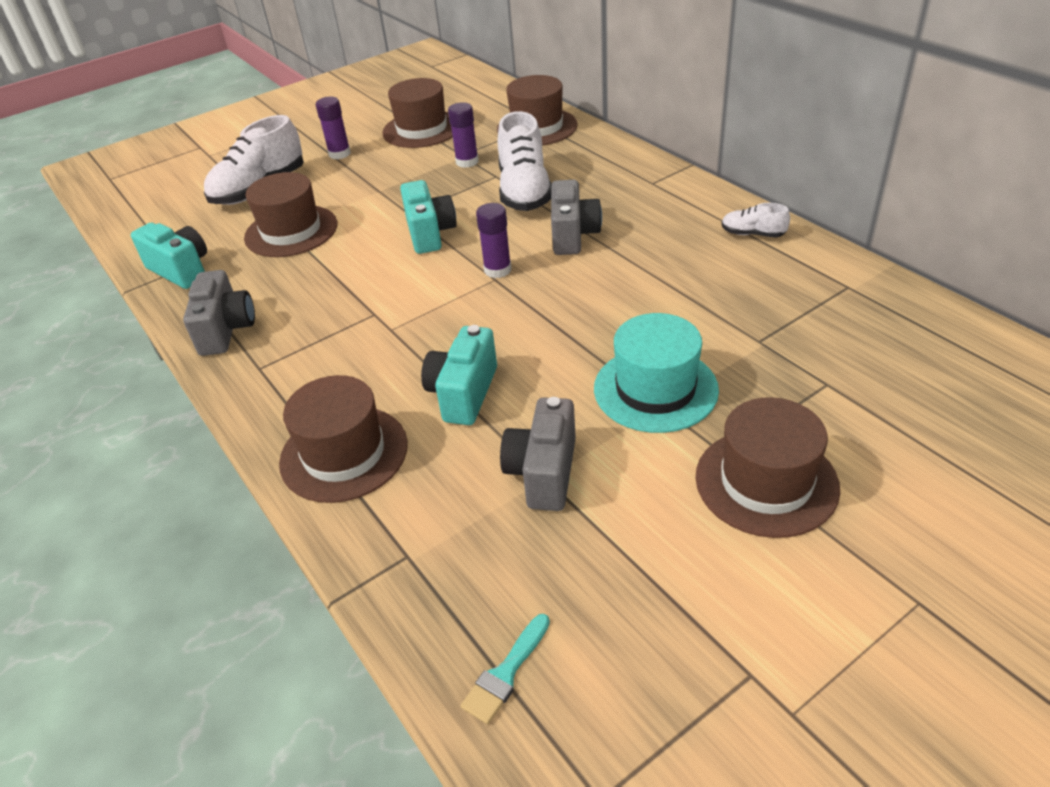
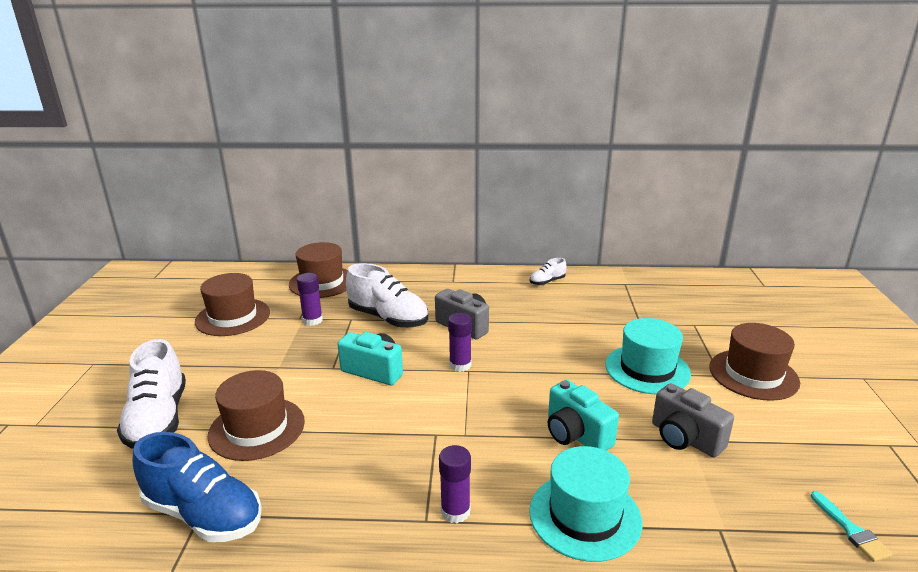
camera: 55 degrees left, 15 degrees down
turquoise camera [131,223,207,289] -> blue shoe [132,432,262,542]
grey camera [183,270,255,356] -> none
brown hat [279,375,408,503] -> turquoise hat [529,446,642,562]
purple glue stick [316,97,351,159] -> purple glue stick moved to [439,445,471,523]

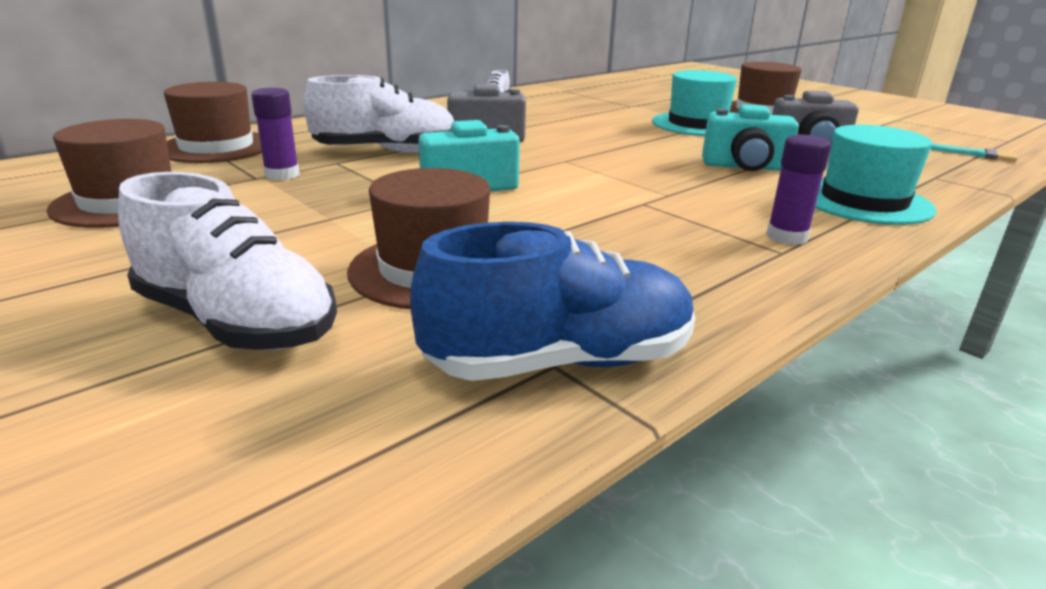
camera: 45 degrees left, 0 degrees up
purple glue stick [448,313,472,372] -> none

